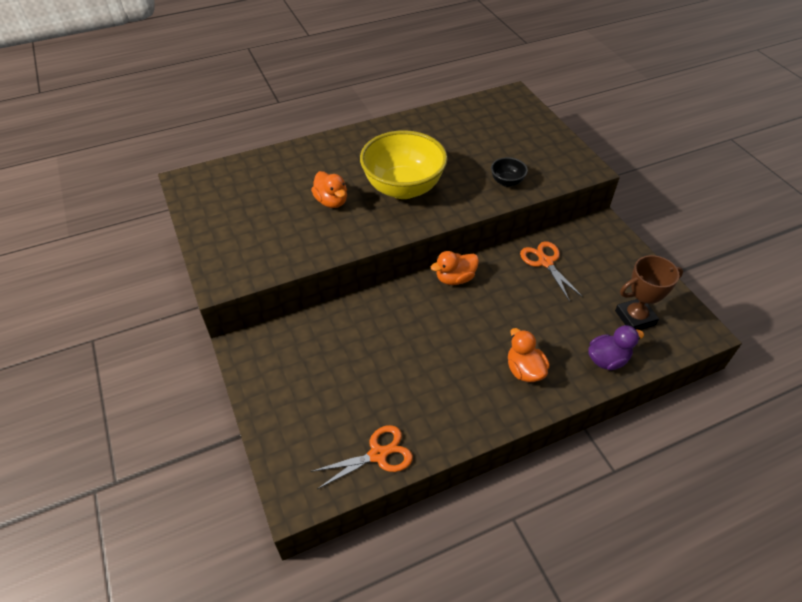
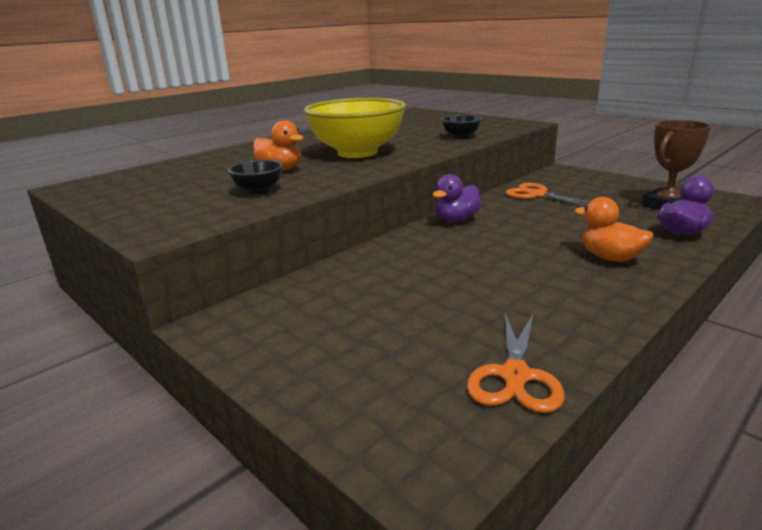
camera: 20 degrees left, 25 degrees down
orange scissors [310,425,413,489] -> orange scissors turned 150 degrees clockwise [467,312,565,413]
orange duck [431,251,479,285] -> purple duck [433,174,482,222]
none -> black bowl [228,160,283,194]

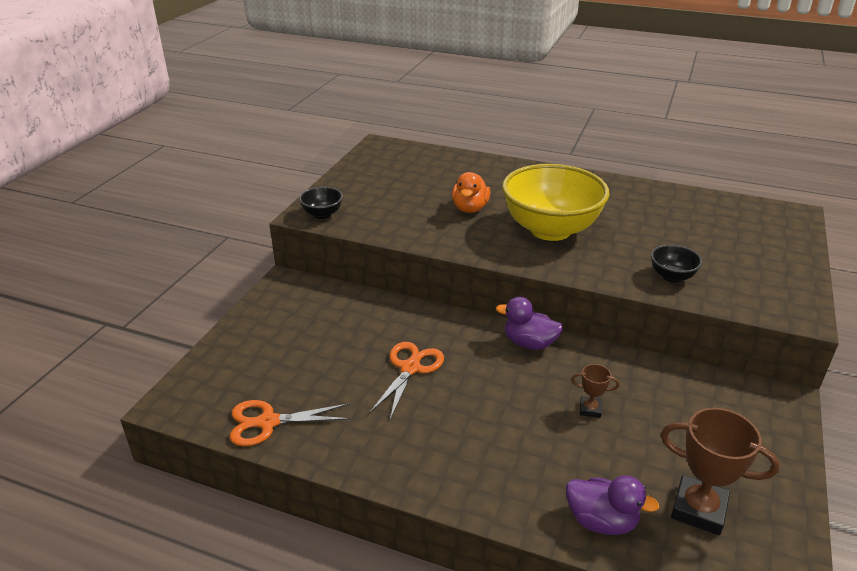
camera: 65 degrees right, 10 degrees up
black bowl [228,160,283,194] -> black bowl moved to [299,187,343,219]
orange scissors [506,183,590,206] -> orange scissors moved to [369,342,444,419]
orange duck [574,197,654,262] -> none
none -> brown trophy [571,364,620,418]

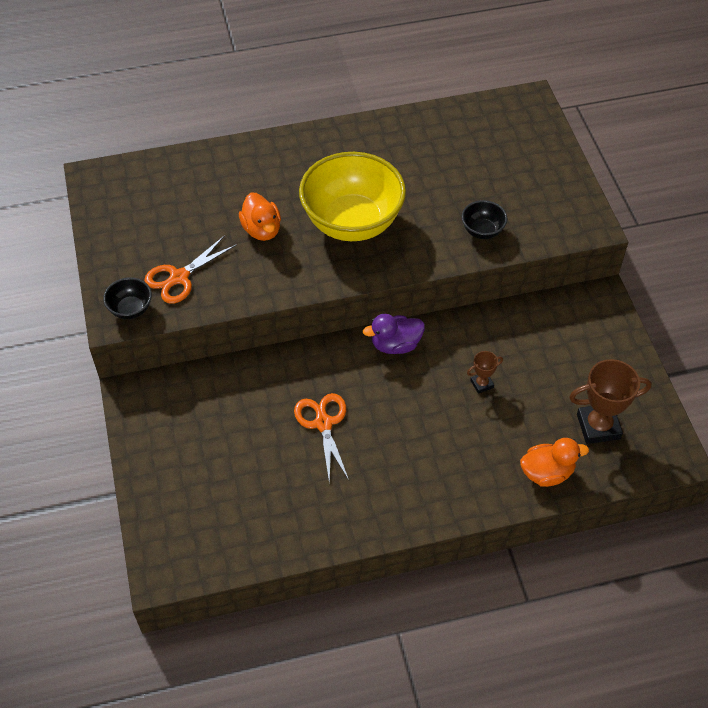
camera: 35 degrees left, 20 degrees up
orange scissors [230,400,350,446] -> orange scissors moved to [144,235,237,304]
purple duck [566,475,659,535] -> orange duck [520,438,589,487]

